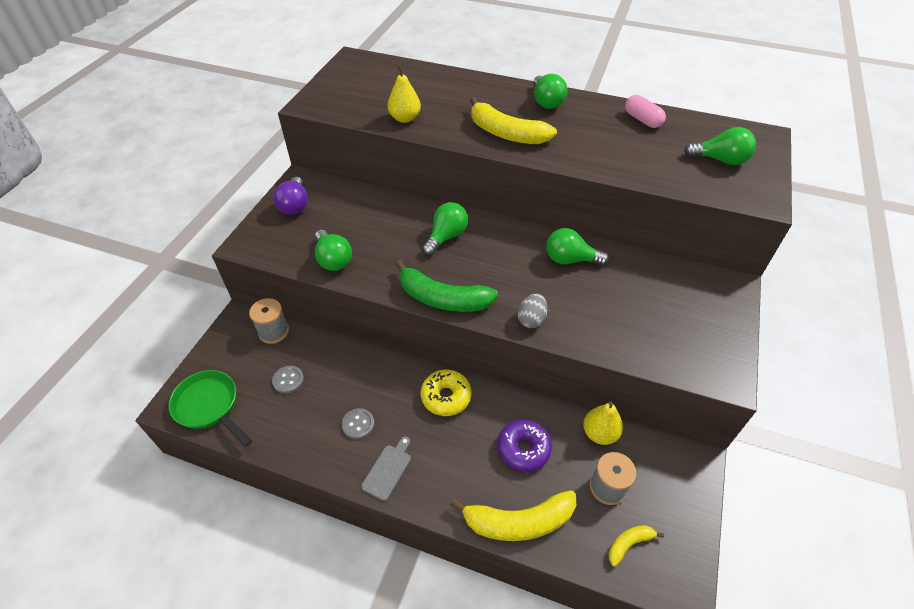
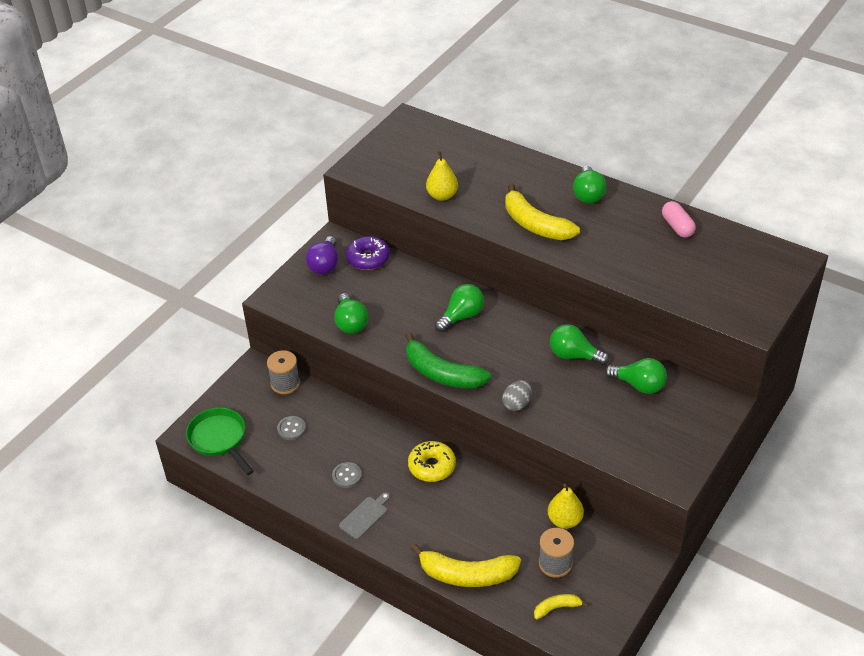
camera: 15 degrees right, 5 degrees down
purple donut [497,420,552,472] -> purple donut moved to [346,236,390,270]
green light bulb [684,127,756,165] -> green light bulb moved to [605,358,667,394]

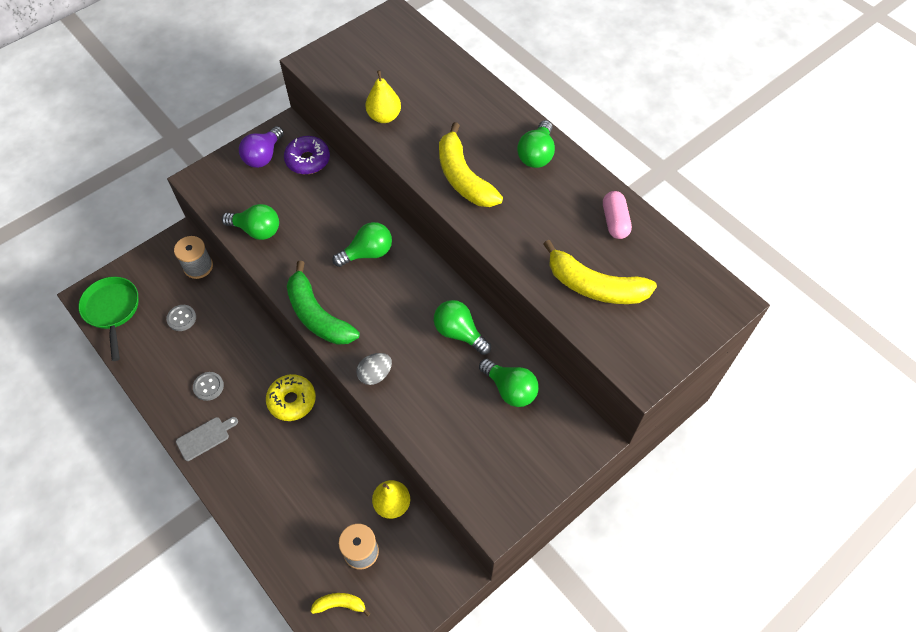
camera: 15 degrees right, 15 degrees up
green light bulb [334,293,368,334] -> green light bulb turned 75 degrees counterclockwise [222,204,279,240]
yellow banana [411,544,521,587] -> yellow banana moved to [543,240,657,304]

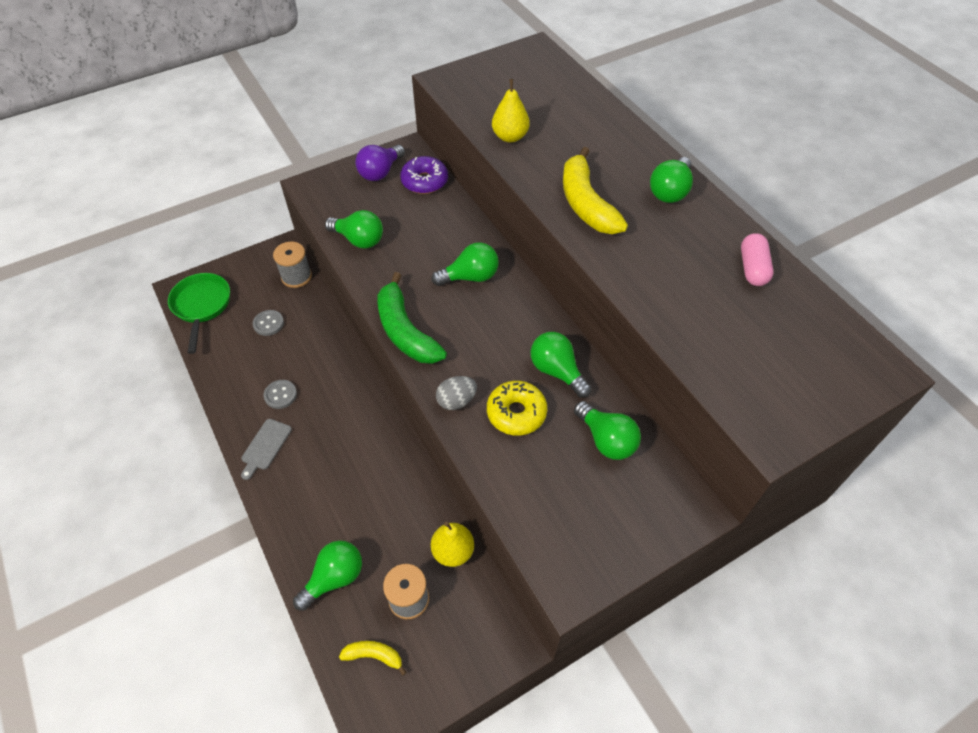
camera: 10 degrees right, 5 degrees down
grey cutting board [176,417,238,461] -> grey cutting board turned 135 degrees clockwise [241,419,292,480]
yellow donut [266,374,316,421] -> yellow donut moved to [487,381,547,435]
yellow banana [543,240,657,304] -> none
none -> green light bulb [293,540,362,611]

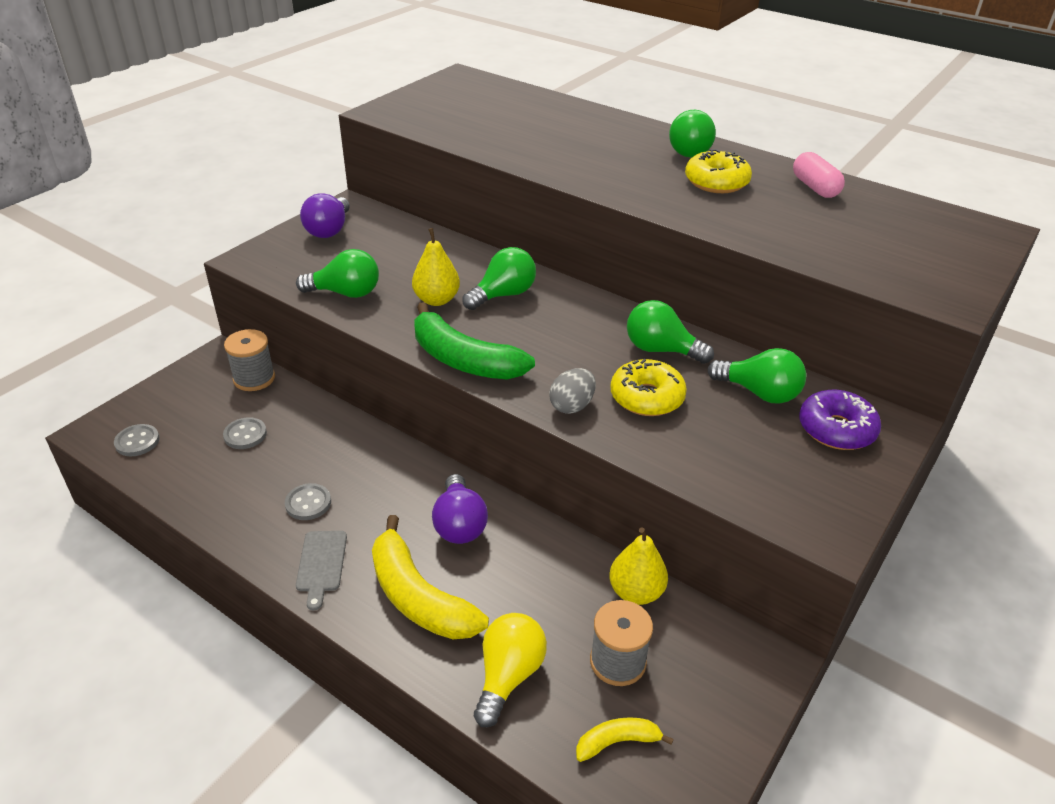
camera: 25 degrees left, 15 degrees down
green pan [168,273,230,354] -> grey button [114,424,160,456]
green light bulb [293,540,362,611] -> yellow light bulb [474,613,547,727]
purple donut [400,156,448,194] -> purple donut moved to [799,390,881,450]
yellow pear [492,79,530,143] -> yellow pear moved to [412,228,460,306]
yellow banana [563,147,628,234] -> yellow banana moved to [372,515,489,639]
none -> purple light bulb [432,474,488,544]
none -> yellow donut [685,149,752,193]

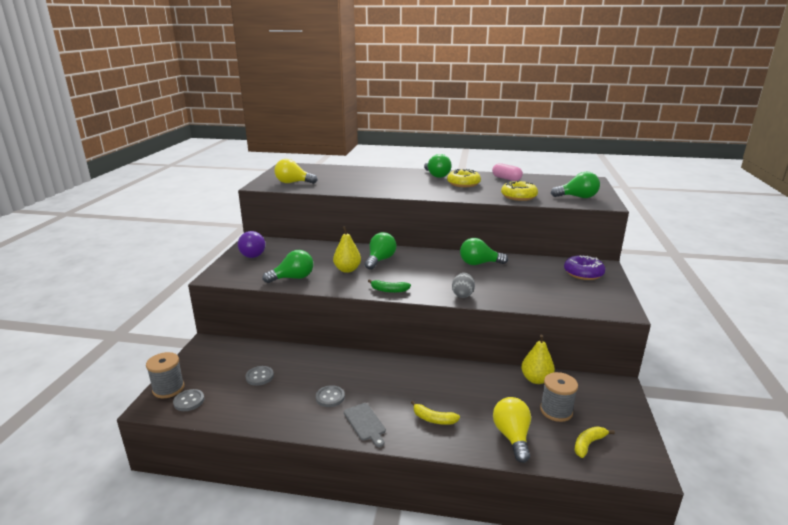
camera: 25 degrees left, 15 degrees down
grey spool [224,329,275,391] -> grey spool moved to [146,352,184,398]
yellow banana [372,515,489,639] -> yellow banana [411,401,460,425], size x0.49
green banana [414,302,535,379] -> green banana [368,279,411,293], size x0.49
purple light bulb [432,474,488,544] -> none
yellow donut [610,359,687,416] -> yellow donut moved to [501,181,538,201]
green light bulb [707,348,806,404] -> green light bulb moved to [551,172,600,198]
none -> yellow light bulb [274,159,317,184]

